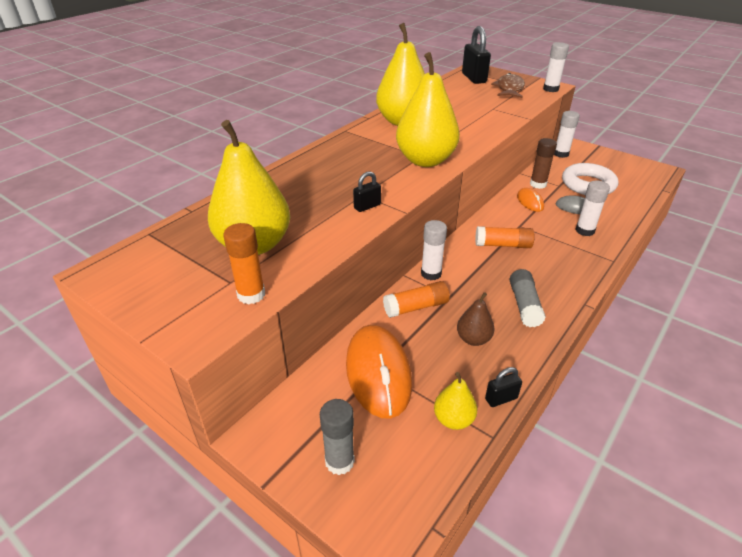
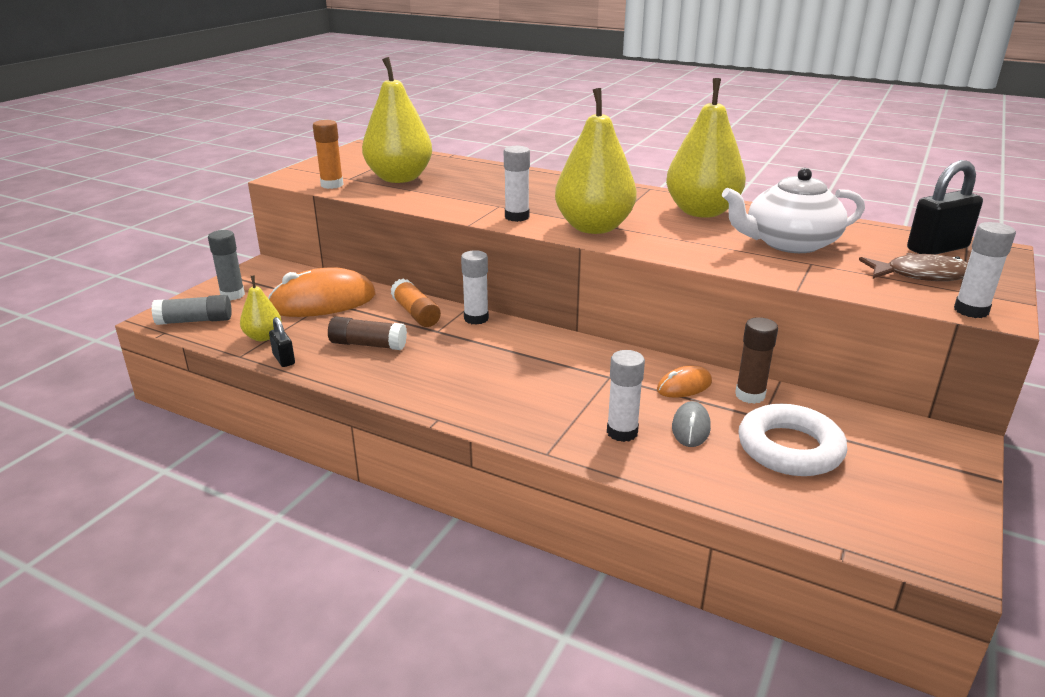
camera: 80 degrees right, 10 degrees down
black padlock [353,171,381,212] -> none
brown pear [457,292,495,346] -> brown glue stick [328,316,407,350]
orange glue stick [475,226,535,248] -> none
grey glue stick [510,269,546,327] -> grey glue stick moved to [152,295,232,325]
white glue stick [554,111,580,158] -> white glue stick moved to [504,146,530,222]
none -> white teapot [722,168,865,253]

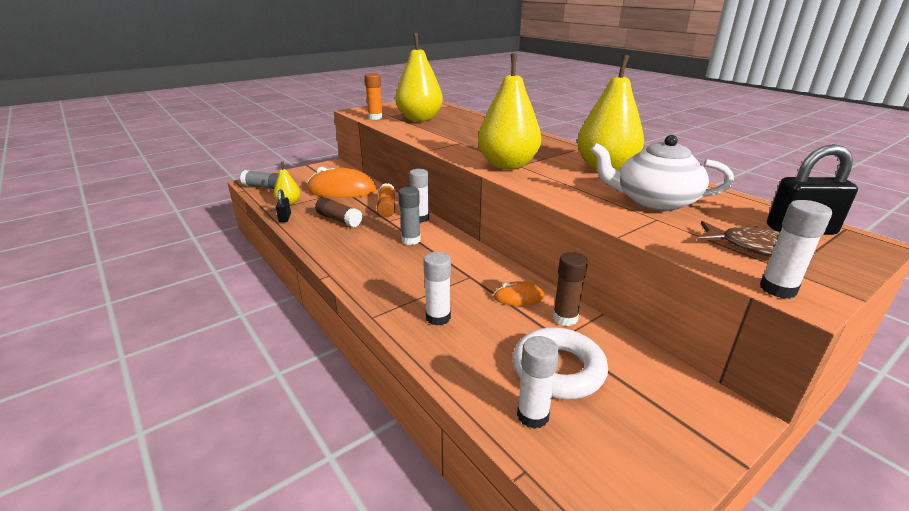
camera: 25 degrees right, 0 degrees up
grey glue stick [208,230,245,300] -> grey glue stick moved to [398,187,421,245]
white glue stick [504,146,530,222] -> white glue stick moved to [517,336,559,429]
grey mouse [672,401,711,447] -> none

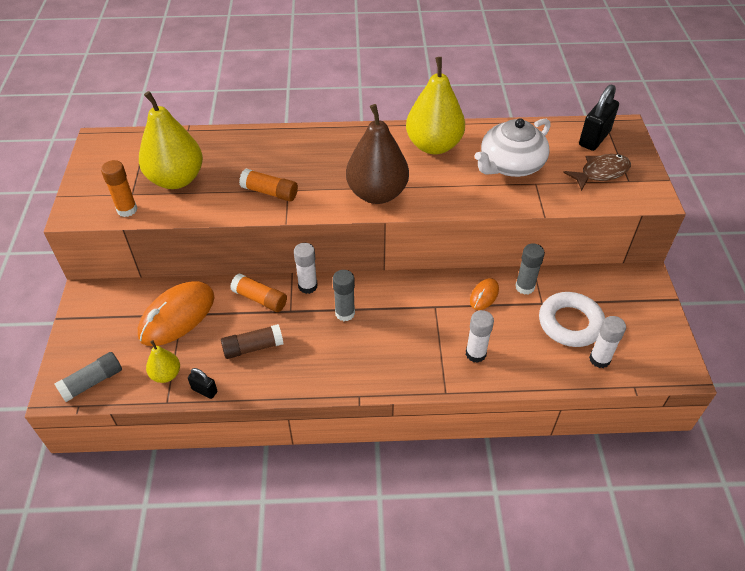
camera: 55 degrees left, 20 degrees up
yellow pear [478,53,541,170] -> brown pear [346,104,409,204]
brown glue stick [553,252,588,326] -> grey glue stick [515,243,545,295]
white glue stick [760,200,832,299] -> none
none -> orange glue stick [239,169,298,202]

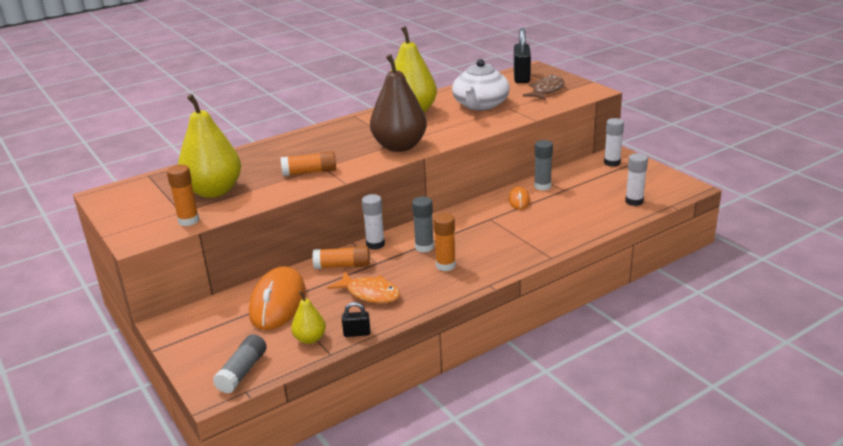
camera: 30 degrees left, 20 degrees down
brown glue stick [221,324,284,359] -> orange fish [327,272,400,303]
white glue stick [466,310,494,363] -> white glue stick moved to [604,118,624,167]
white ring [539,292,605,347] -> none
none -> orange glue stick [434,213,456,271]

